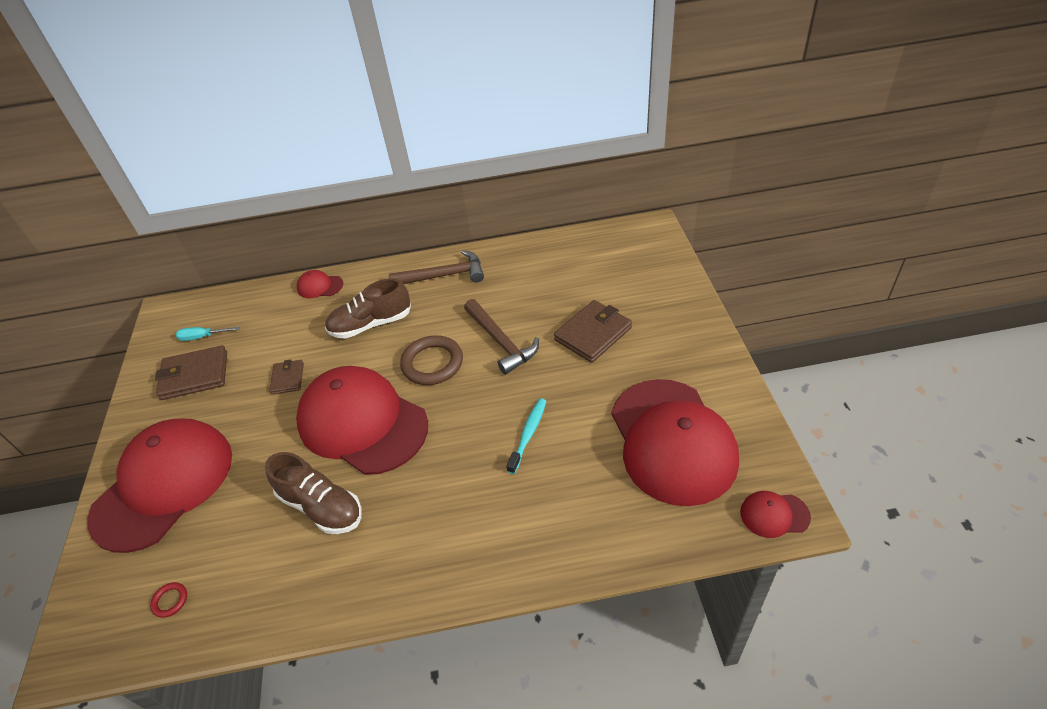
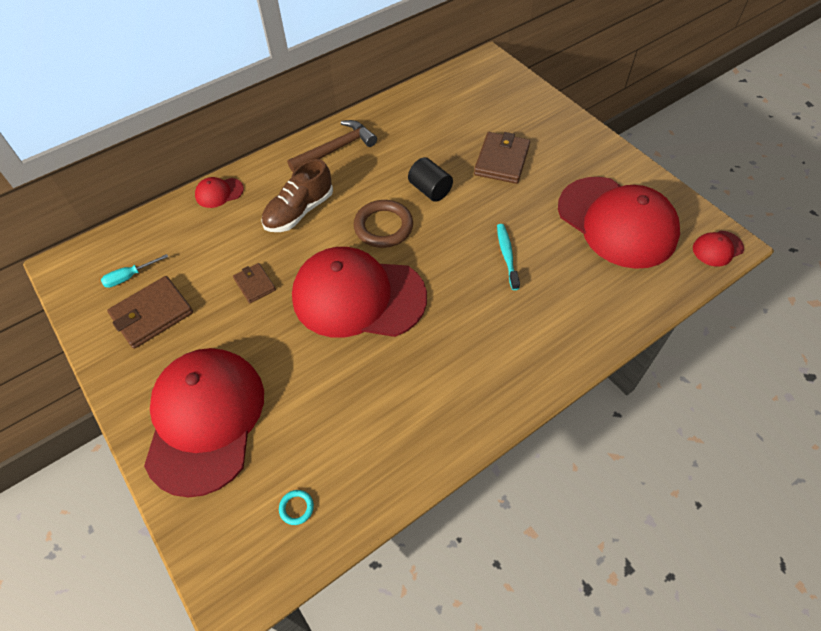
camera: 30 degrees left, 10 degrees up
red ring [150,582,187,618] -> turquoise ring [279,490,314,525]
brown shoe [265,452,362,534] -> none
brown hammer [464,299,539,375] -> black cylinder [408,157,453,202]

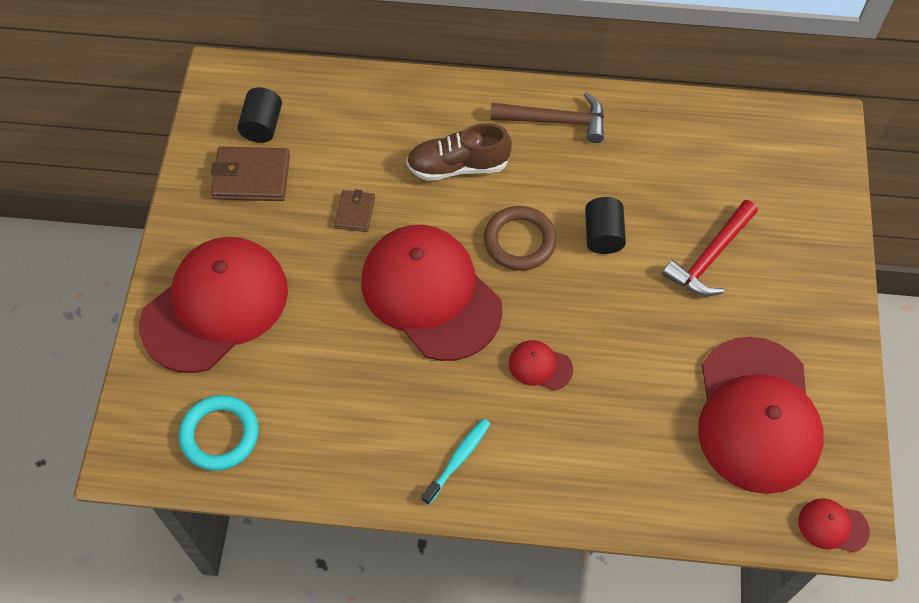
camera: 40 degrees right, 5 degrees up
turquoise screwdriver [101,254,168,288] -> black cylinder [237,87,282,143]
red cap [195,177,244,208] -> red cap moved to [509,340,573,390]
turquoise ring [279,490,314,525] -> turquoise ring [179,395,259,471], size x2.26
brown wallet [474,132,530,184] -> red hammer [662,200,758,296]
turquoise toothbrush [497,224,520,290] -> turquoise toothbrush moved to [421,418,491,505]

